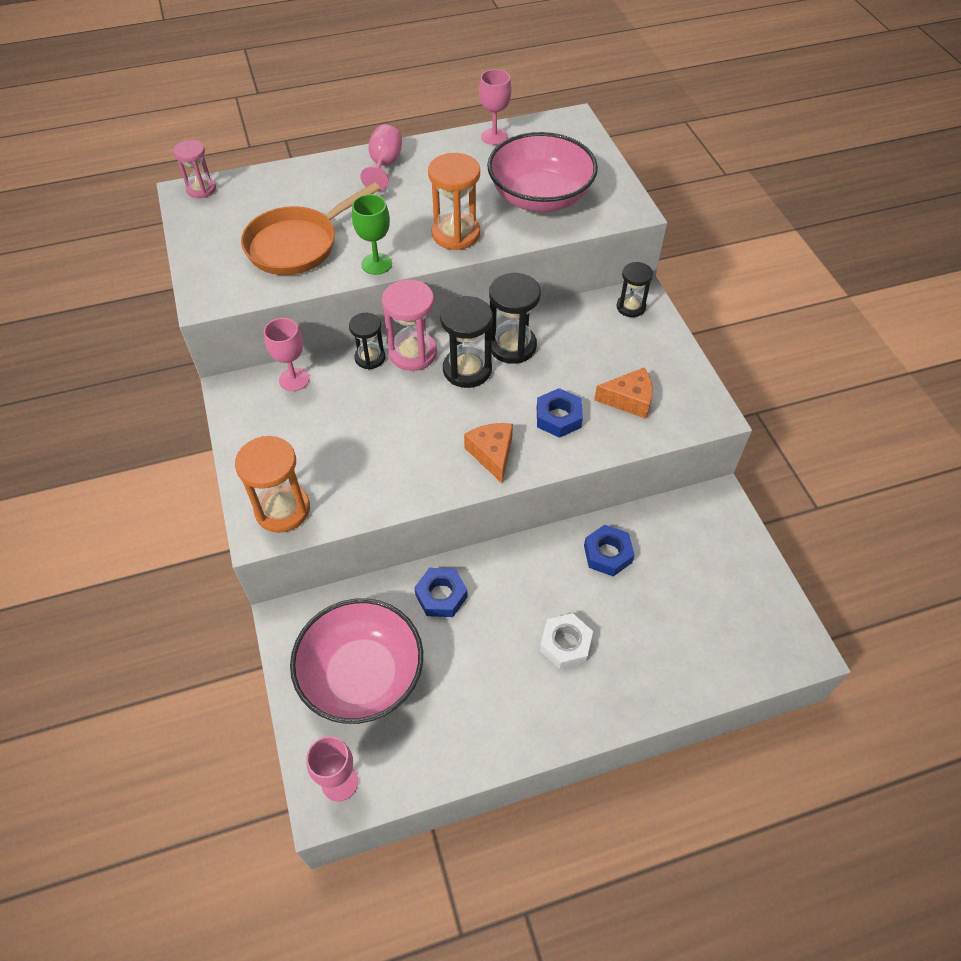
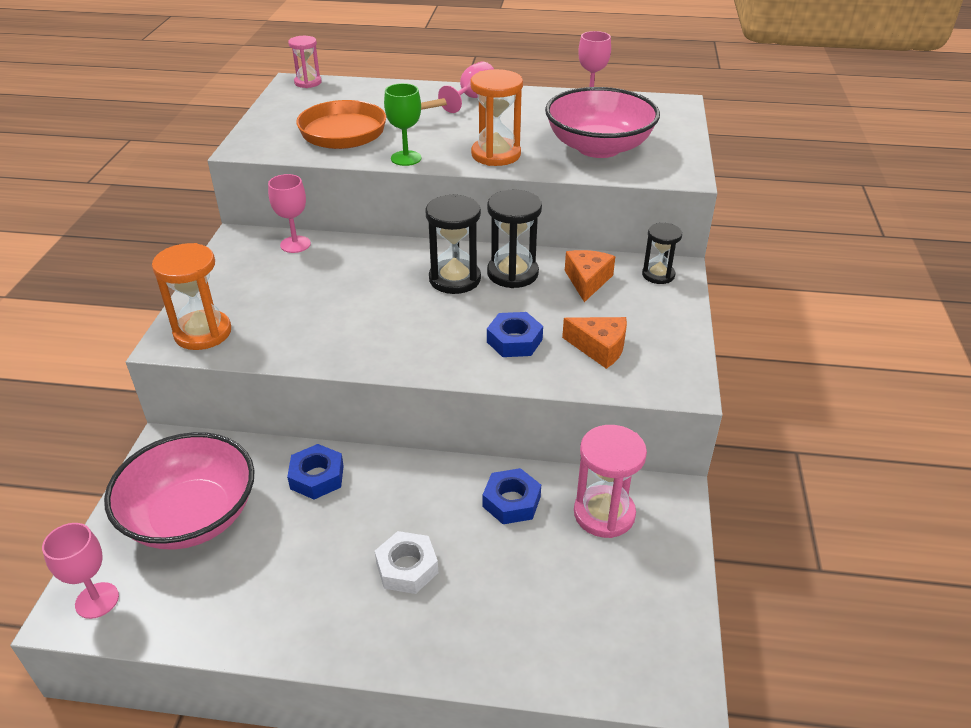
camera: 25 degrees right, 15 degrees down
black hourglass [349,313,385,369] -> none
pink hourglass [382,280,437,371] -> pink hourglass moved to [574,425,647,538]
orange cheese [464,423,513,483] -> orange cheese moved to [565,250,615,302]

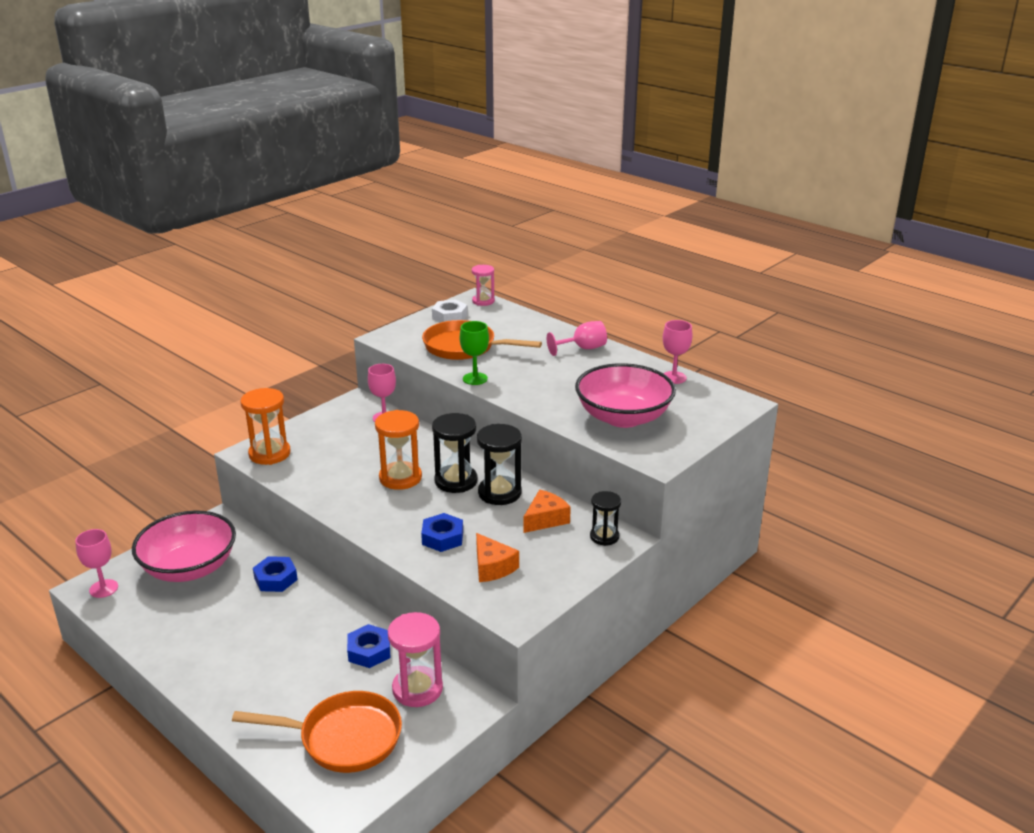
camera: 35 degrees right, 10 degrees down
white nut [375,531,438,594] -> white nut moved to [432,299,468,323]
orange hourglass [471,69,523,166] -> orange hourglass moved to [375,410,422,490]
none -> orange pan [232,691,402,773]

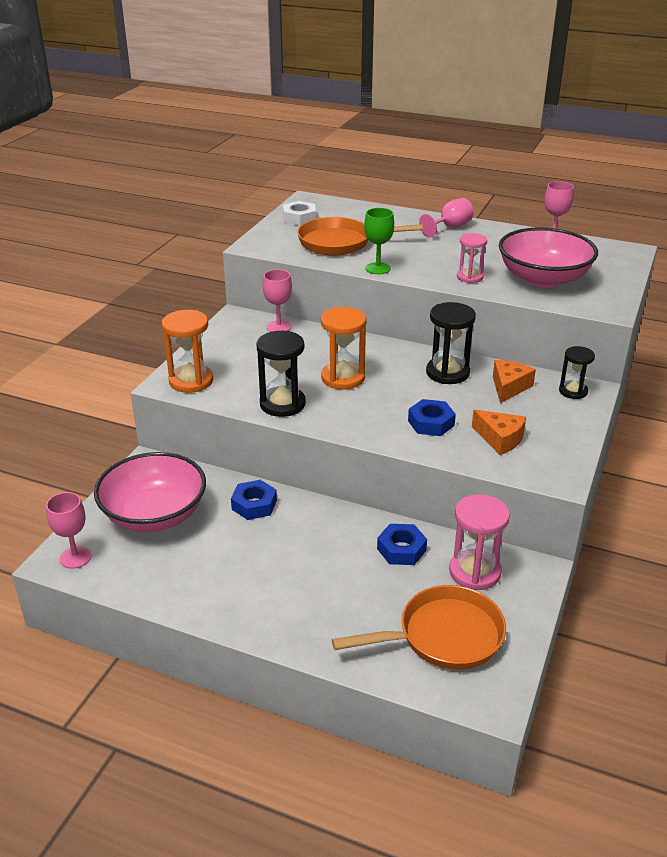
camera: 20 degrees left, 5 degrees up
black hourglass [432,413,477,493] -> black hourglass moved to [256,331,306,417]
pink hourglass [472,265,495,306] -> pink hourglass moved to [457,233,487,283]

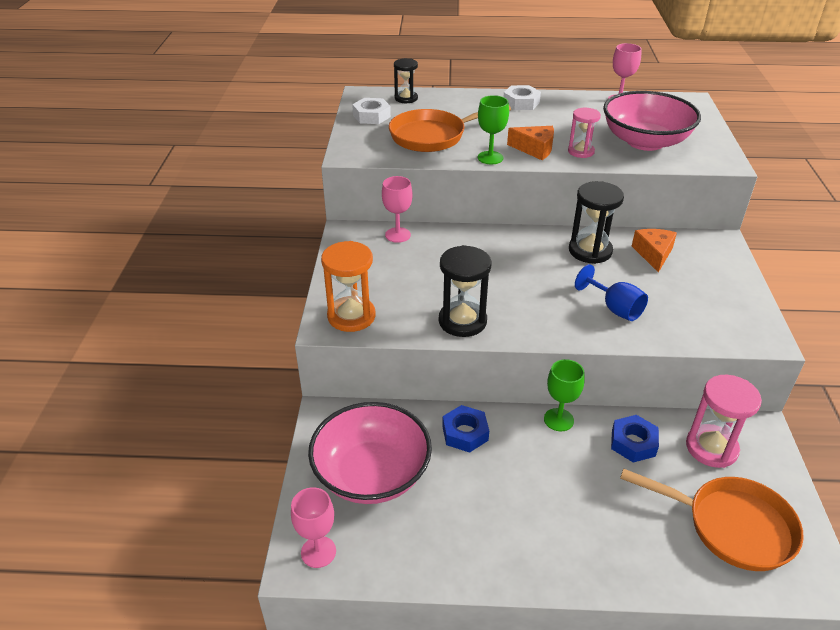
camera: 20 degrees left, 5 degrees up
orange hourglass [321,307,367,390] -> none
orange pan [332,585,506,670] -> orange pan turned 60 degrees clockwise [620,468,804,571]
blue nut [408,399,456,436] -> blue goblet [575,264,648,321]
pink goblet [419,198,474,238] -> white nut [504,85,541,110]
orange cheese [472,410,526,455] -> orange cheese moved to [507,126,554,160]
black hourglass [559,346,595,399] -> black hourglass moved to [394,58,418,103]
none -> green goblet [544,359,585,431]

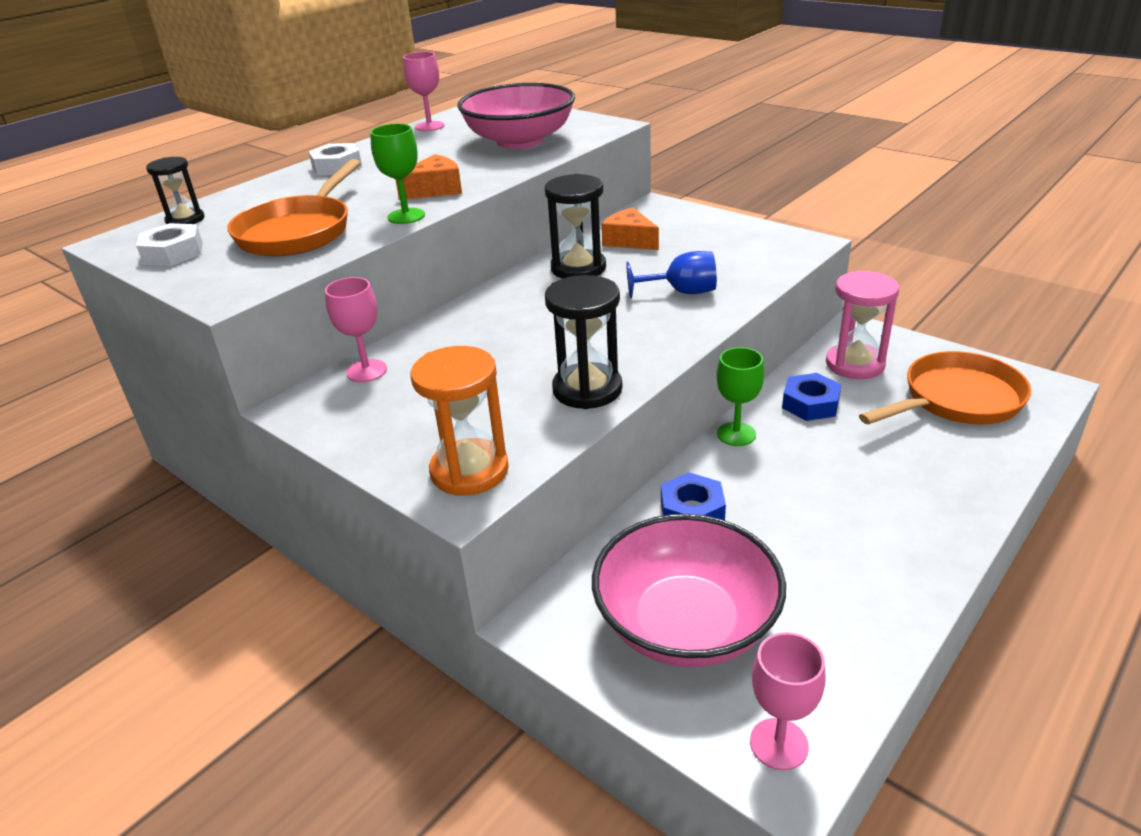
camera: 50 degrees left, 5 degrees down
pink hourglass [568,108,601,158] -> none

